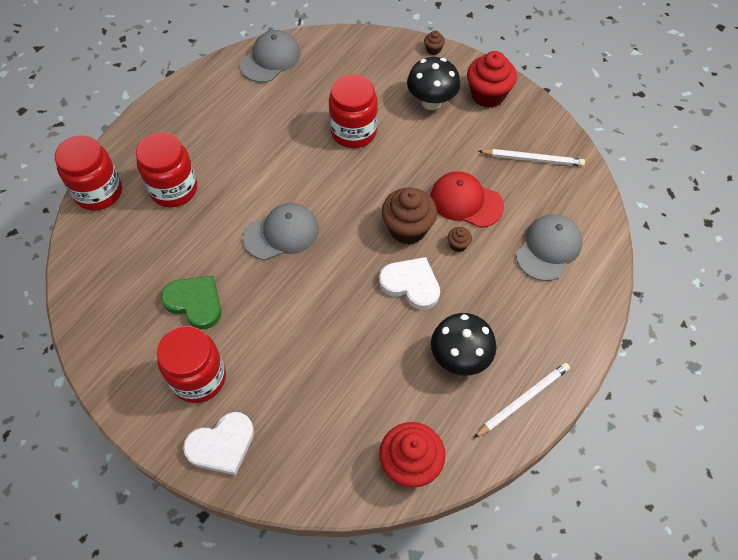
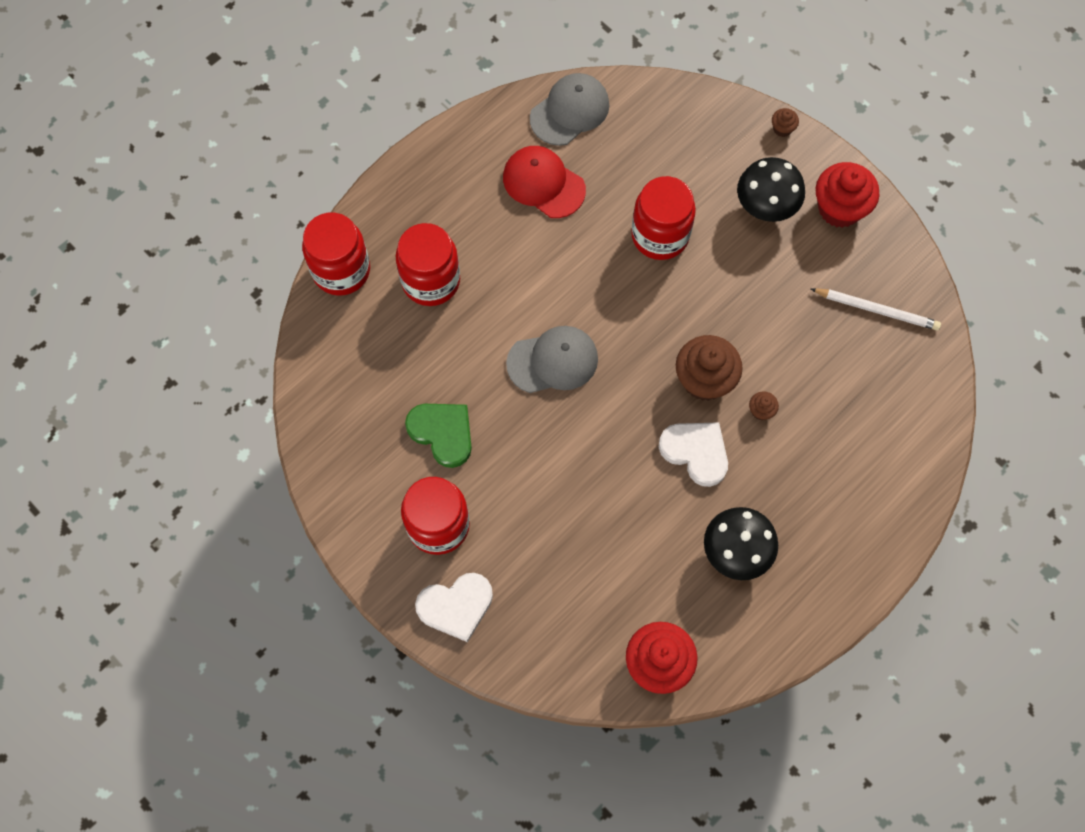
camera: 10 degrees right, 10 degrees up
red cap [430,171,504,228] -> red cap moved to [503,146,586,218]
white pencil [474,363,570,438] -> none
grey cap [516,214,582,281] -> none

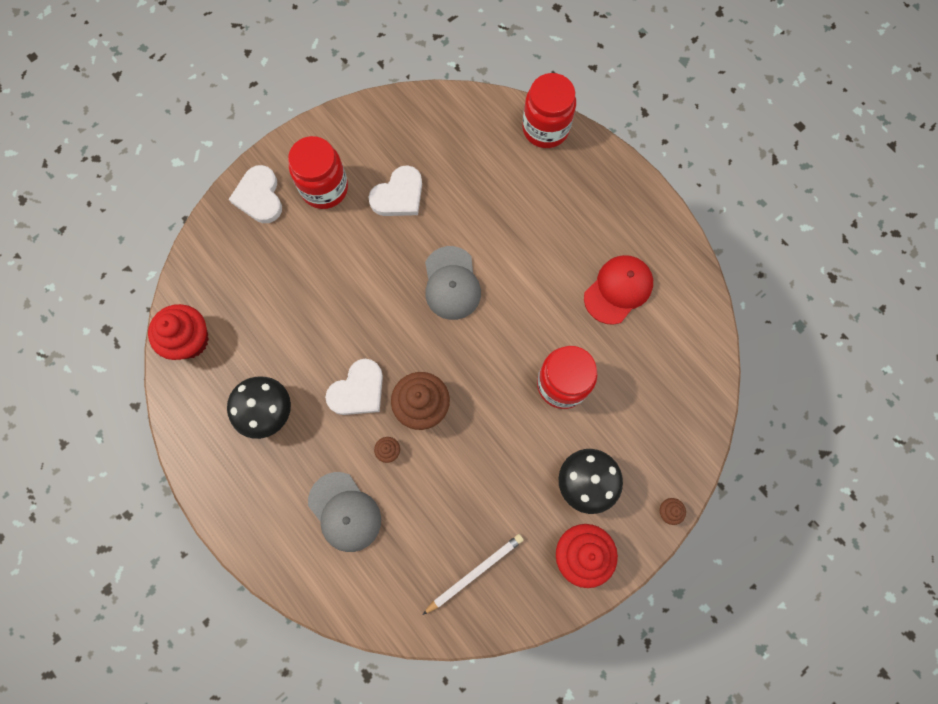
camera: 95 degrees right, 5 degrees up
red jar [396,223,460,306] -> none
green heart [405,404,472,468] -> white heart [368,165,422,216]
grey cap [530,73,609,146] -> grey cap moved to [308,472,381,552]
white pencil [811,288,941,331] -> white pencil turned 150 degrees counterclockwise [423,534,524,615]

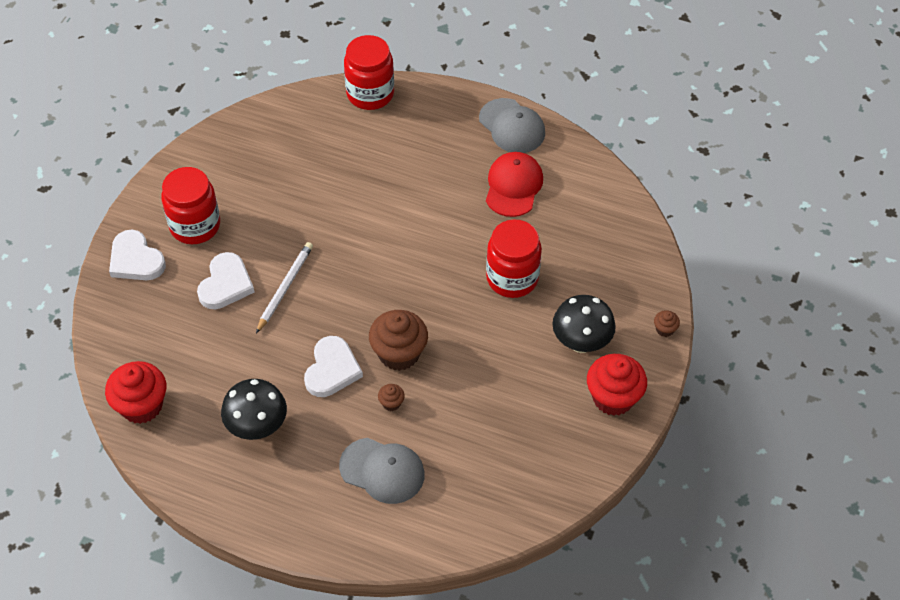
camera: 30 degrees left, 20 degrees down
white heart [368,165,422,216] -> white heart moved to [197,252,255,309]
white pencil [423,534,524,615] -> white pencil moved to [256,242,313,333]
grey cap [425,246,481,320] -> grey cap moved to [479,98,545,153]

